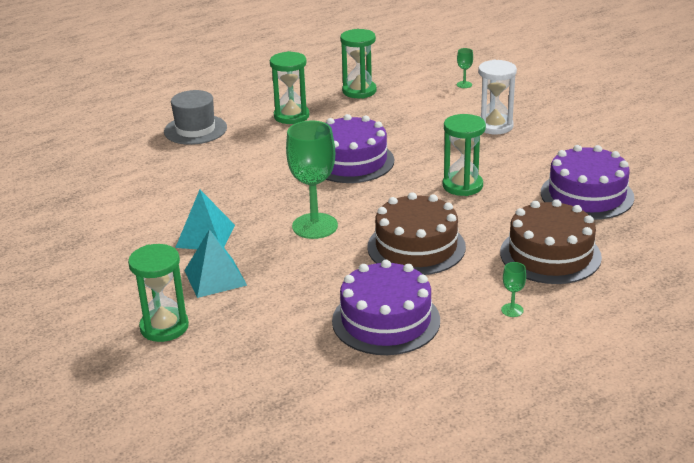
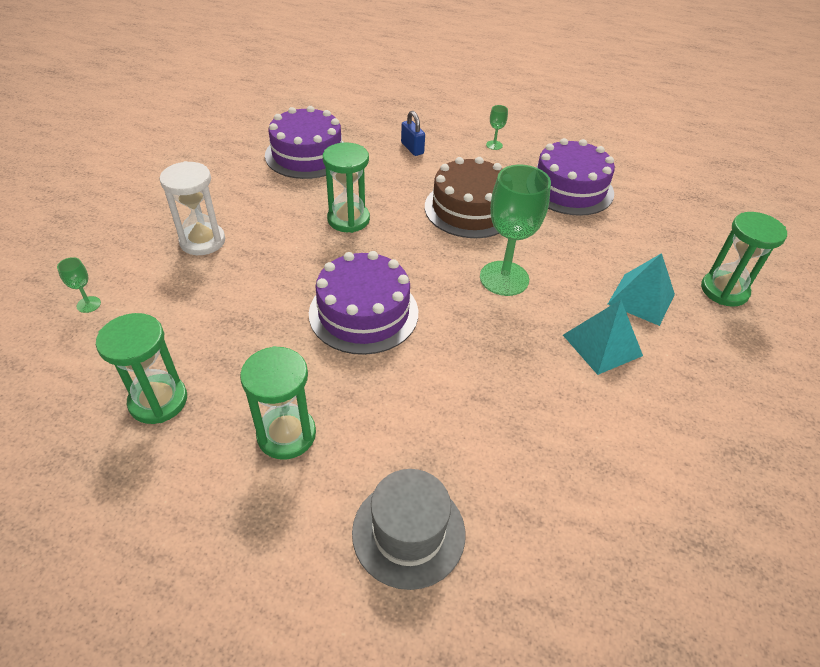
camera: 130 degrees left, 15 degrees up
brown cake [500,199,602,284] -> blue padlock [401,111,425,156]

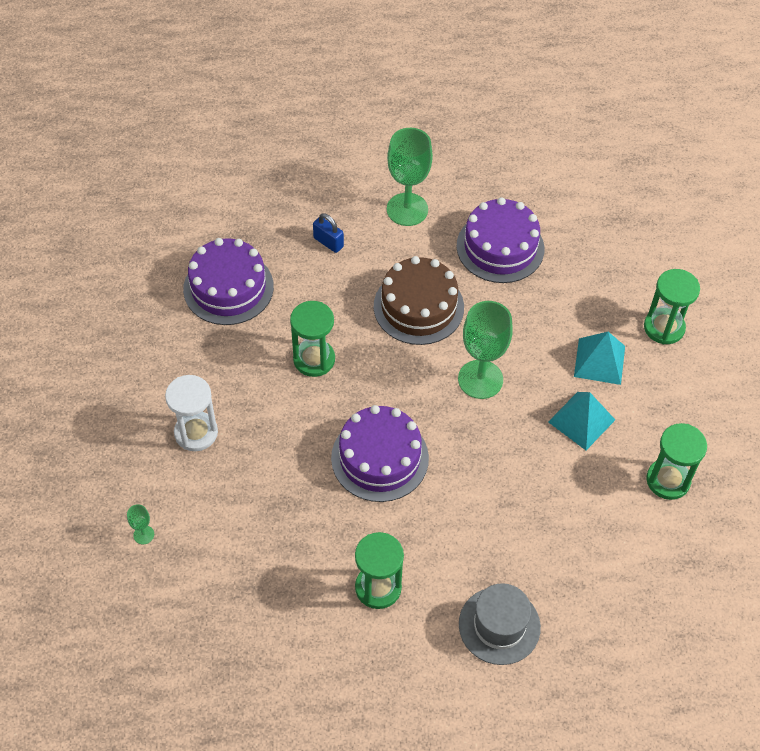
camera: 20 degrees left, 10 degrees up
green hourglass [96,313,187,424] -> green hourglass moved to [646,423,707,500]
green goblet [486,105,508,150] -> green goblet [387,128,433,226], size x2.35

